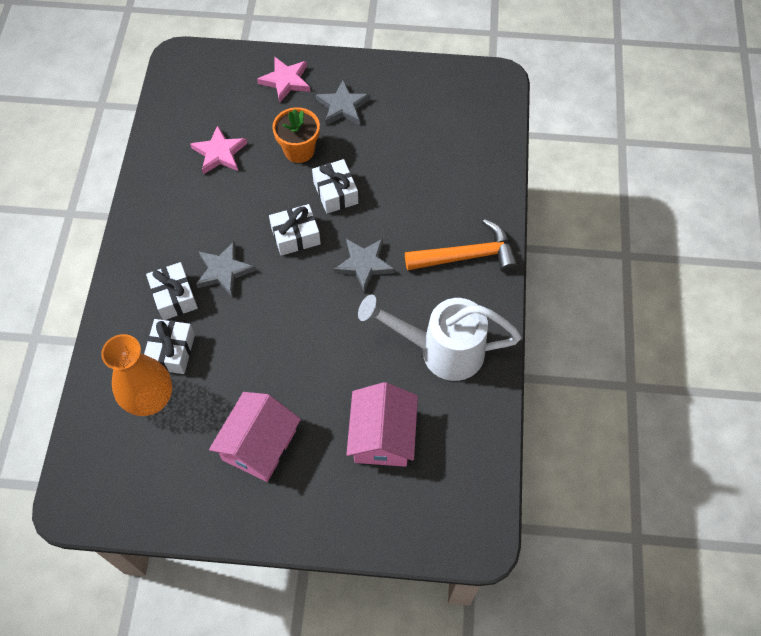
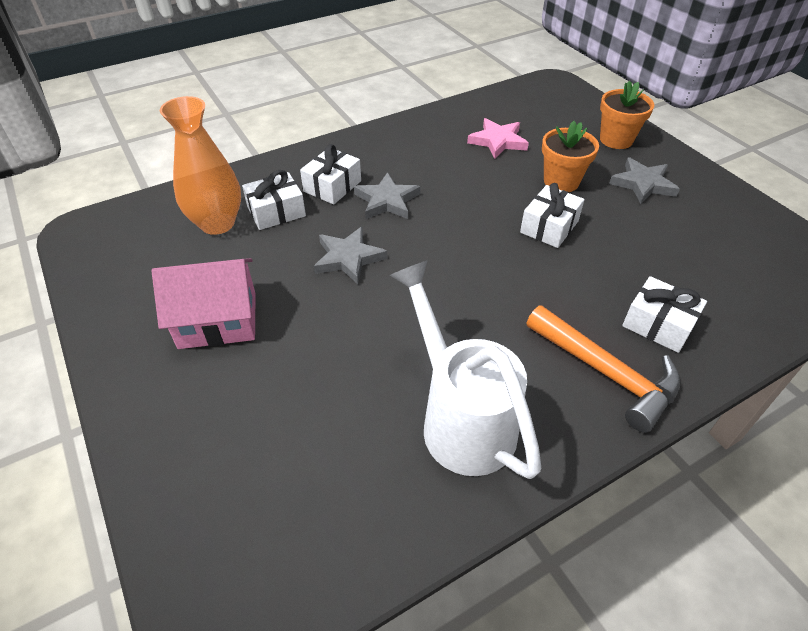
camera: 55 degrees right, 15 degrees down
pink star [257,56,310,103] -> orange flower pot [600,81,654,149]
white gift [269,204,321,256] -> white gift moved to [622,276,707,353]
grey star [334,239,394,292] -> grey star moved to [314,227,387,284]
pink house [346,382,418,467] -> none

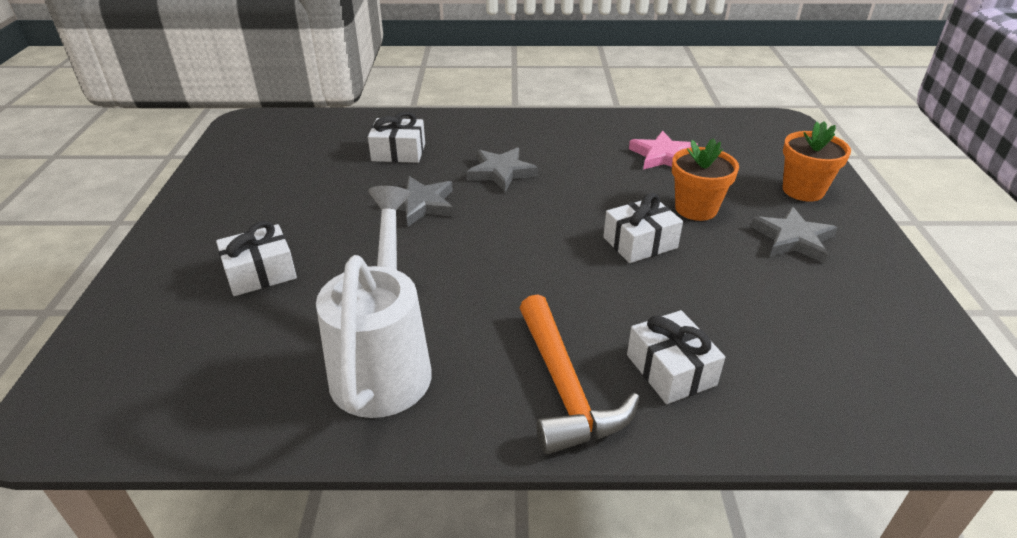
camera: 30 degrees right, 10 degrees down
pink house [151,258,256,349] -> none
orange vase [160,96,241,235] -> none
white gift [300,144,361,205] -> white gift moved to [216,221,297,296]

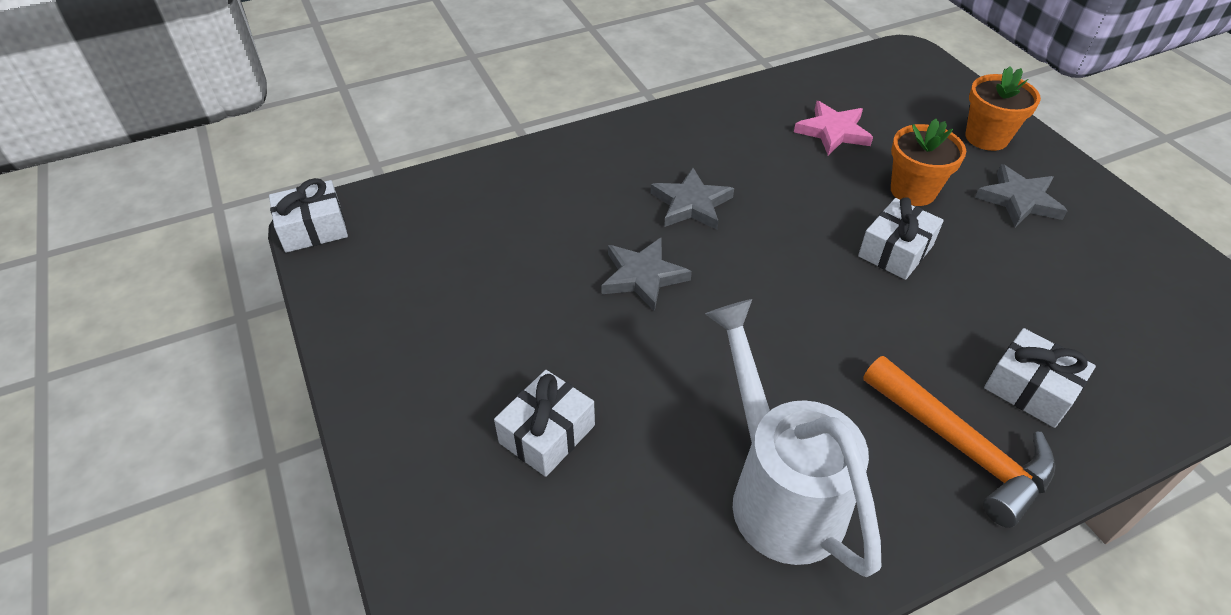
camera: 25 degrees left, 10 degrees up
white gift [368,112,425,163] -> white gift moved to [269,178,348,253]

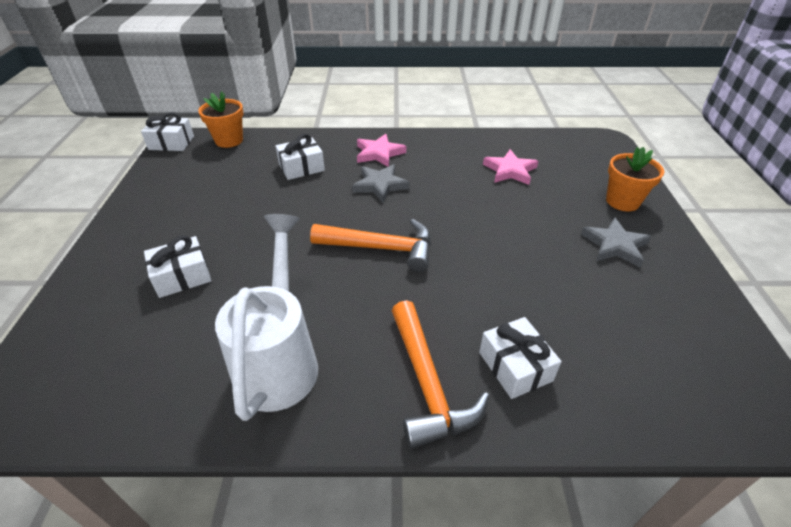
camera: 25 degrees right, 5 degrees down
grey star [601,238,692,312] -> none
white gift [858,197,944,280] -> white gift moved to [276,133,325,180]
orange flower pot [891,119,966,206] -> orange flower pot moved to [198,91,244,148]
none -> orange hammer [310,219,431,272]
none -> pink star [357,134,406,167]

